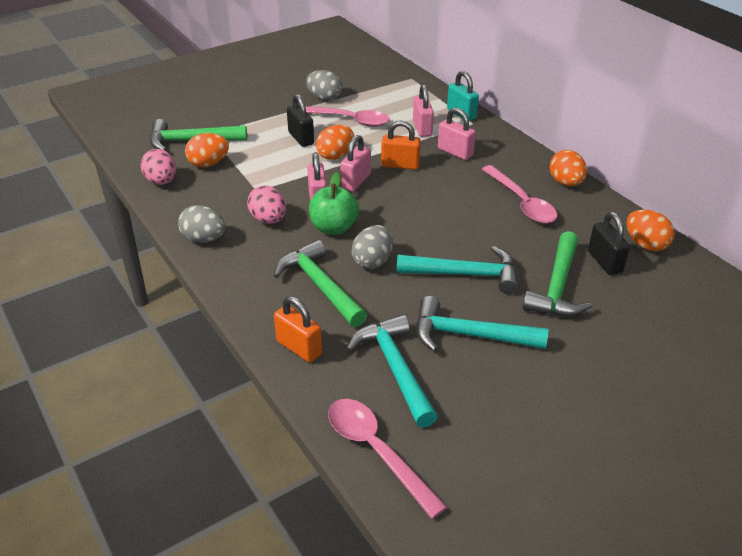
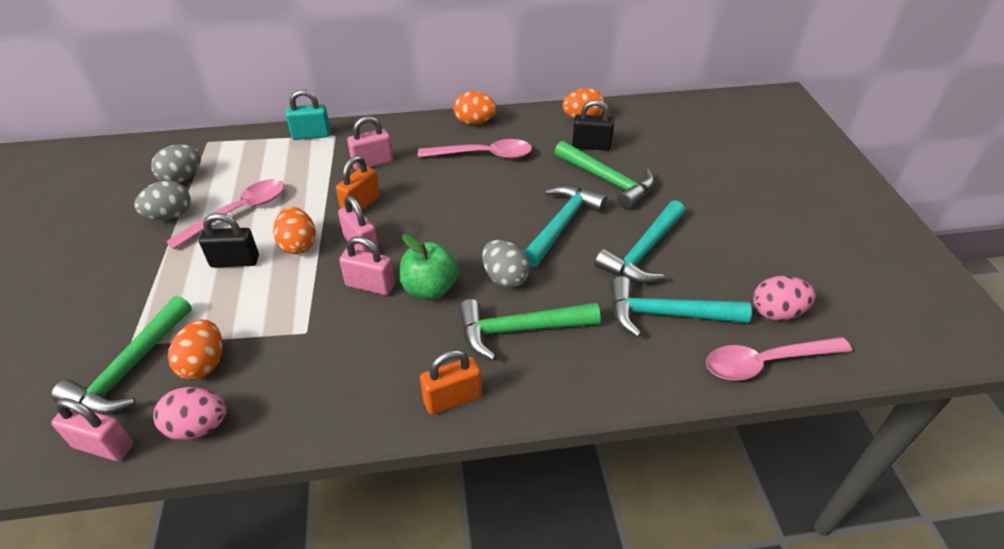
camera: 65 degrees left, 5 degrees up
grey egg [178,205,225,243] -> grey egg moved to [151,144,201,183]
pink egg [247,185,286,224] -> pink egg moved to [753,276,816,321]
orange padlock [274,296,322,363] -> orange padlock moved to [420,350,481,415]
pink padlock [413,84,434,137] -> pink padlock moved to [51,398,133,461]

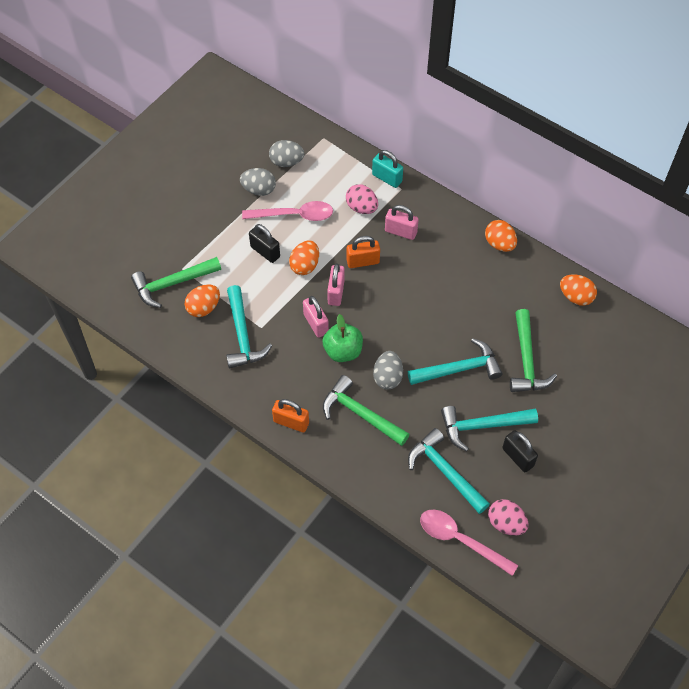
camera: 45 degrees right, 15 degrees up
pink padlock [51,398,133,461] -> none
pink egg [153,387,226,440] -> pink egg moved to [346,184,378,214]
pink spoon [418,139,532,159] -> none
black padlock [572,100,614,150] -> black padlock moved to [502,430,538,472]
none -> turquoise hammer [226,285,272,369]

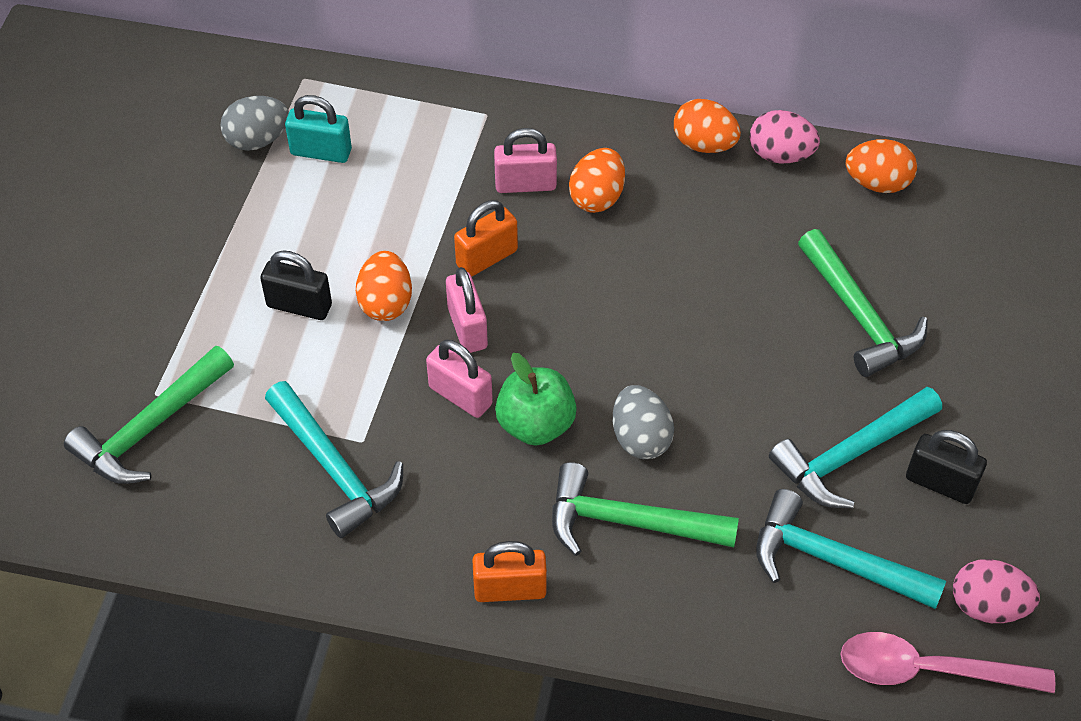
camera: 25 degrees left, 5 degrees down
orange egg [185,284,220,317] -> orange egg moved to [569,148,625,213]
grey egg [240,168,276,196] -> none
pink spoon [242,201,333,221] -> none
pink egg [346,184,378,214] -> pink egg moved to [750,110,820,163]
turquoise padlock [372,150,403,188] -> turquoise padlock moved to [285,95,352,163]
turquoise hammer [408,338,503,385] -> none

